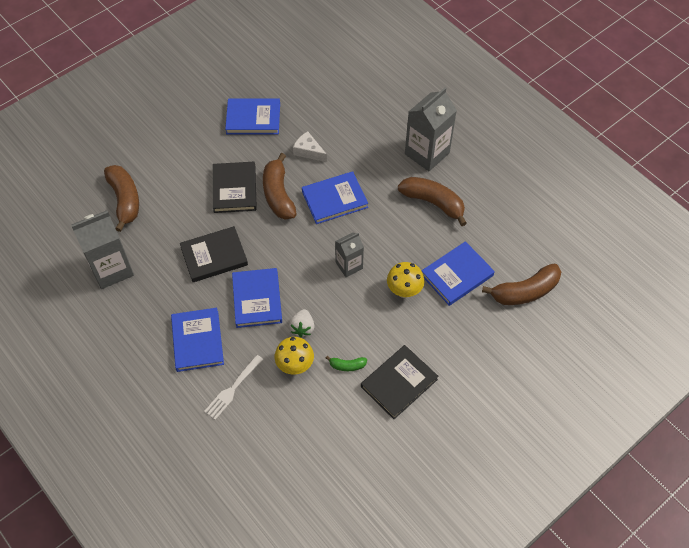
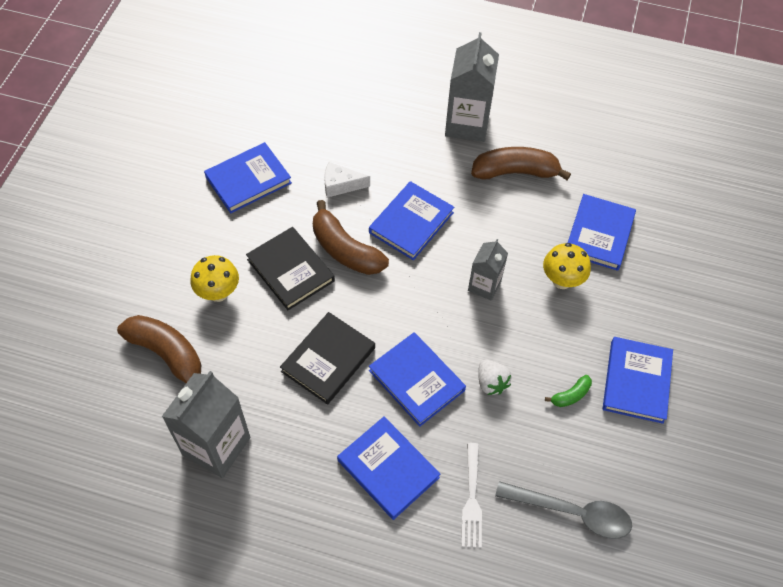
camera: 35 degrees left, 0 degrees up
yellow mushroom [275,337,314,375] -> yellow mushroom moved to [190,255,239,302]
black book [361,345,439,419] -> blue book [603,337,673,424]
brown banana [482,263,561,305] -> none
none -> grey spoon [495,481,632,539]

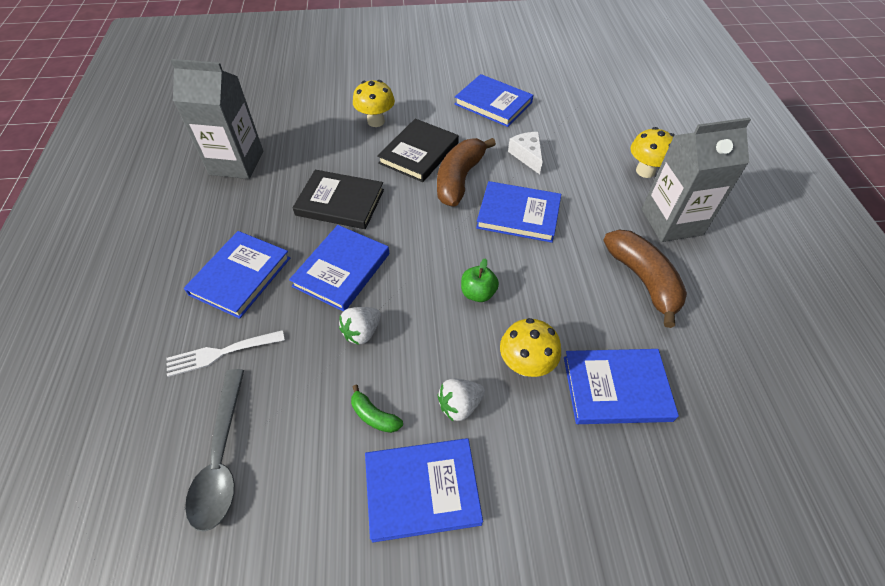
camera: 70 degrees right, 5 degrees down
brown banana [117,315,201,383] -> none
grey carton [468,239,508,301] -> green apple [461,258,499,302]
none -> white strawberry [437,379,485,422]
none -> yellow mushroom [630,127,674,178]

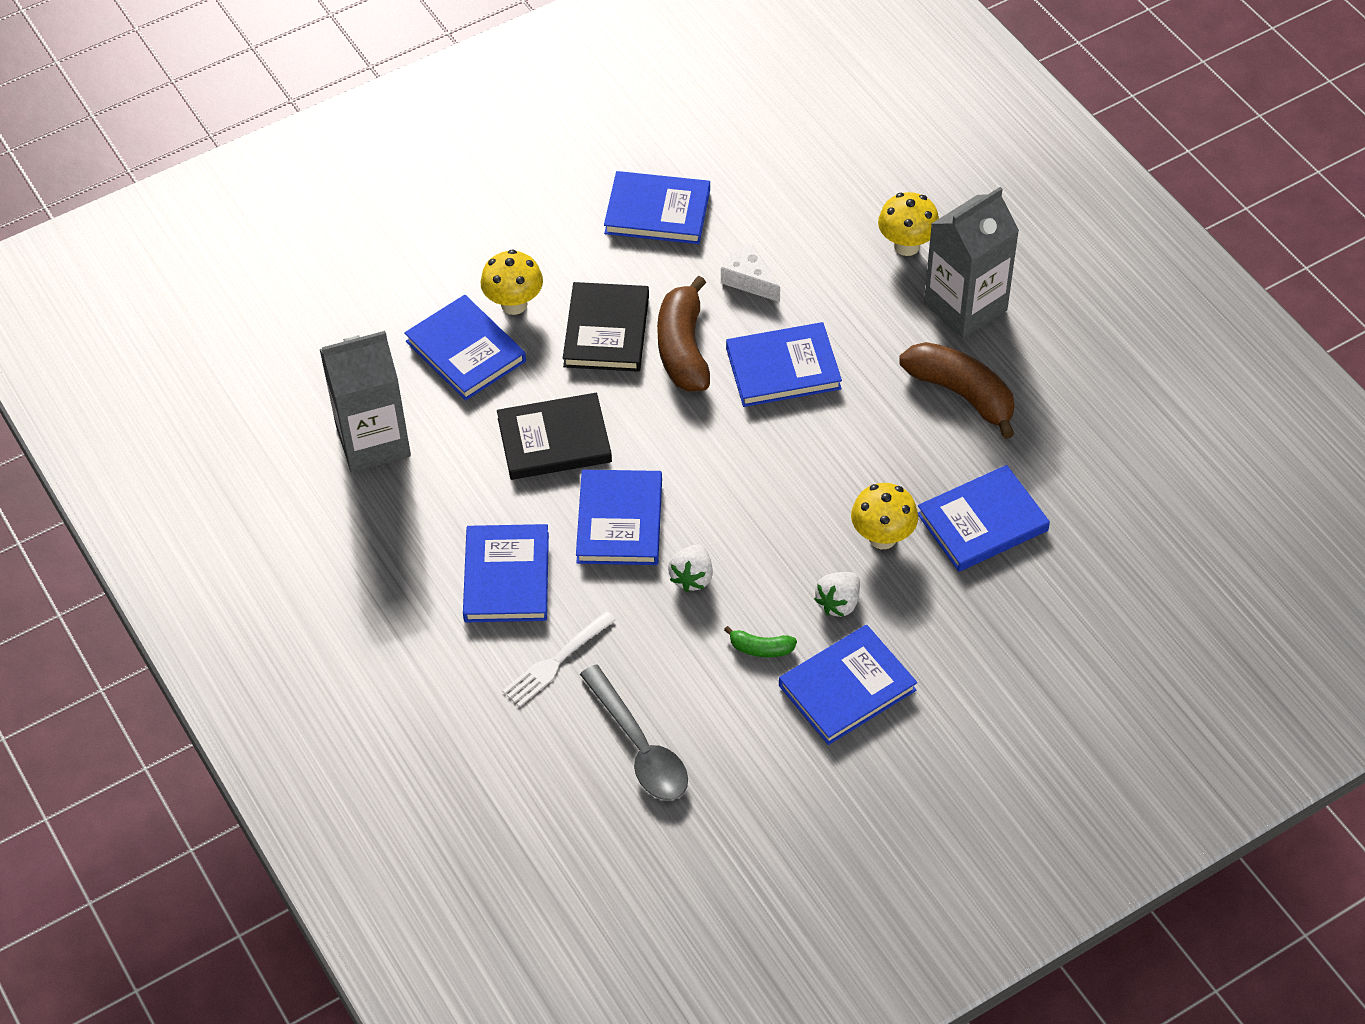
camera: 25 degrees left, 0 degrees up
green apple [461,258,499,302] -> none
none -> blue book [404,295,526,401]

